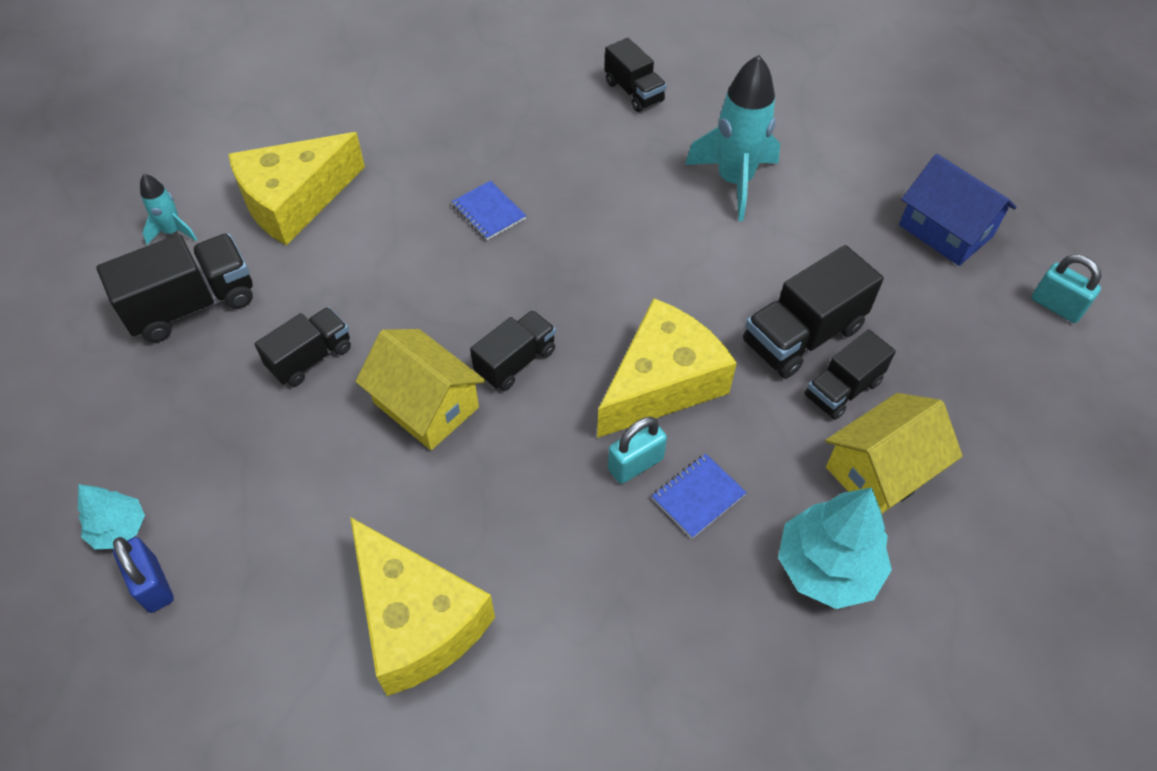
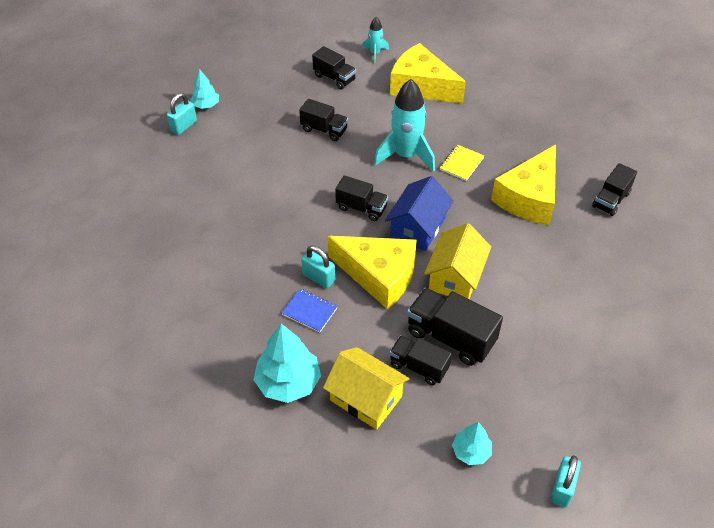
camera: 70 degrees right, 5 degrees down
black truck [96,234,253,342] -> black truck [312,46,356,89], size x0.64
blue padlock [113,537,174,613] -> turquoise padlock [167,93,197,135]
yellow cheese [350,517,495,696] -> yellow cheese moved to [491,145,556,225]
yellow house [356,329,485,450] -> yellow house moved to [424,223,491,299]
blue notebook [452,181,526,240] -> yellow notebook [440,145,484,181]
turquoise rocket [685,55,780,221] -> turquoise rocket moved to [374,79,435,172]
blue house [899,154,1017,266] -> blue house moved to [385,176,453,251]
none -> turquoise tree [452,422,492,465]

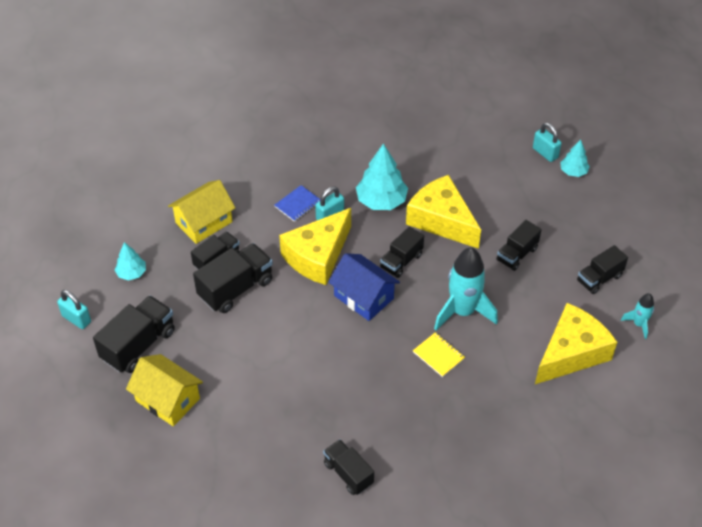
camera: 105 degrees right, 0 degrees up
turquoise tree [253,324,321,403] -> turquoise tree moved to [356,143,408,210]
yellow house [424,223,491,299] -> yellow house moved to [126,354,203,426]
yellow cheese [491,145,556,225] -> yellow cheese moved to [406,175,481,249]
none -> black truck [93,296,175,373]

